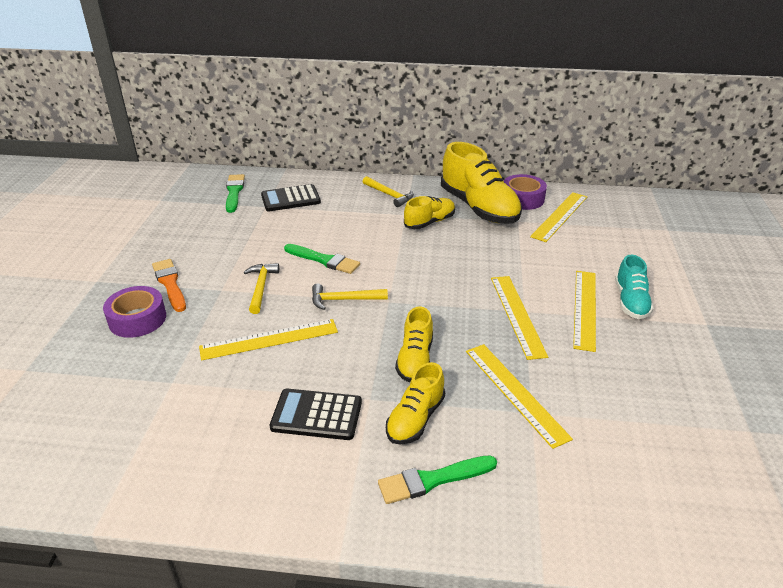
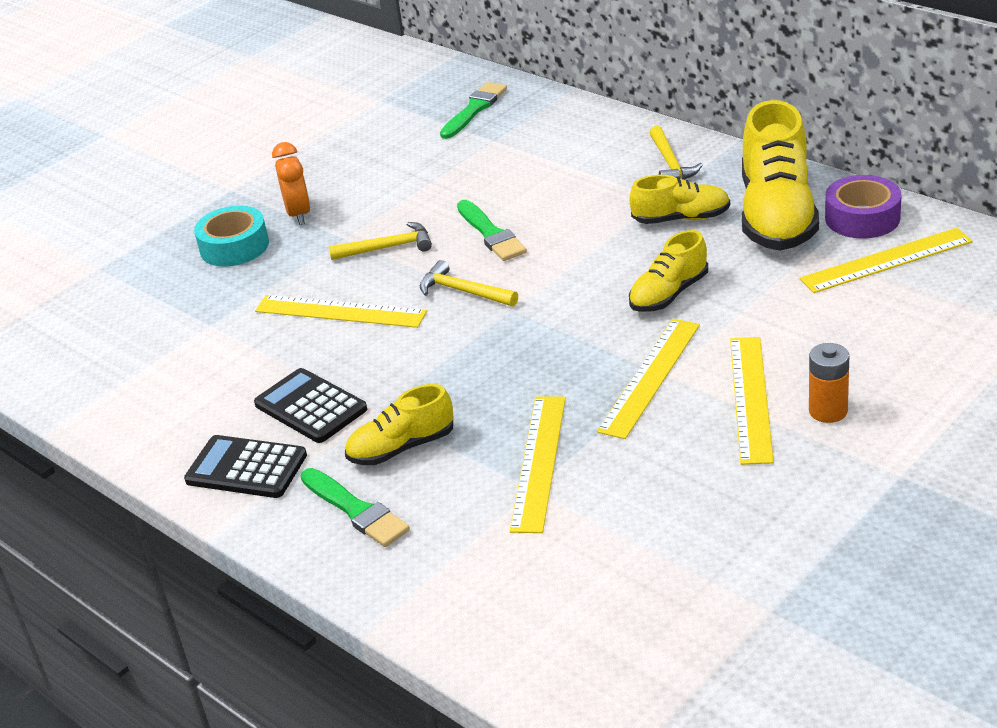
camera: 40 degrees right, 0 degrees up
purple tape [103,286,166,338] -> turquoise tape [194,206,269,266]
orange brush [152,259,186,312] -> orange clock [272,142,311,225]
yellow hammer [244,263,279,314] -> yellow hammer turned 45 degrees clockwise [329,222,432,260]
black calculator [261,184,321,211] -> black calculator moved to [184,435,307,498]
green brush [378,455,497,504] -> green brush turned 150 degrees counterclockwise [301,468,410,547]
yellow shoe [395,306,433,382] -> yellow shoe moved to [629,230,708,312]
yellow ruler [573,271,596,352] -> yellow ruler turned 45 degrees counterclockwise [730,337,774,465]
turquoise shoe [615,255,654,319] -> orange battery [809,343,849,423]

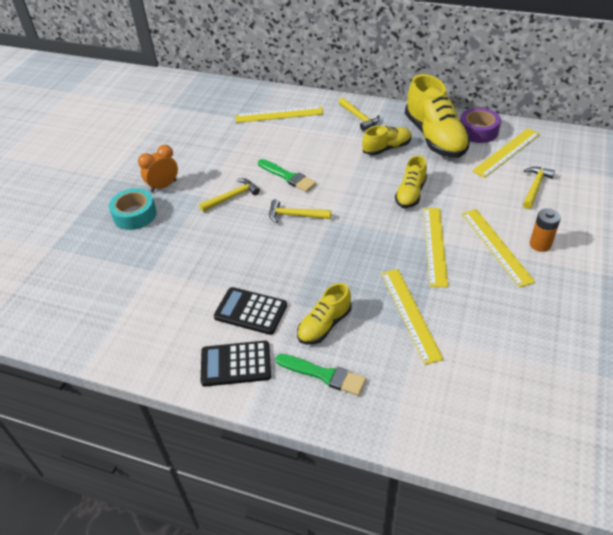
camera: 25 degrees left, 10 degrees up
yellow ruler [255,295,427,328] -> yellow ruler moved to [236,106,323,123]
orange clock [272,142,311,225] -> orange clock turned 90 degrees counterclockwise [138,145,178,192]
green brush [440,82,507,139] -> none
none -> yellow hammer [523,167,555,209]

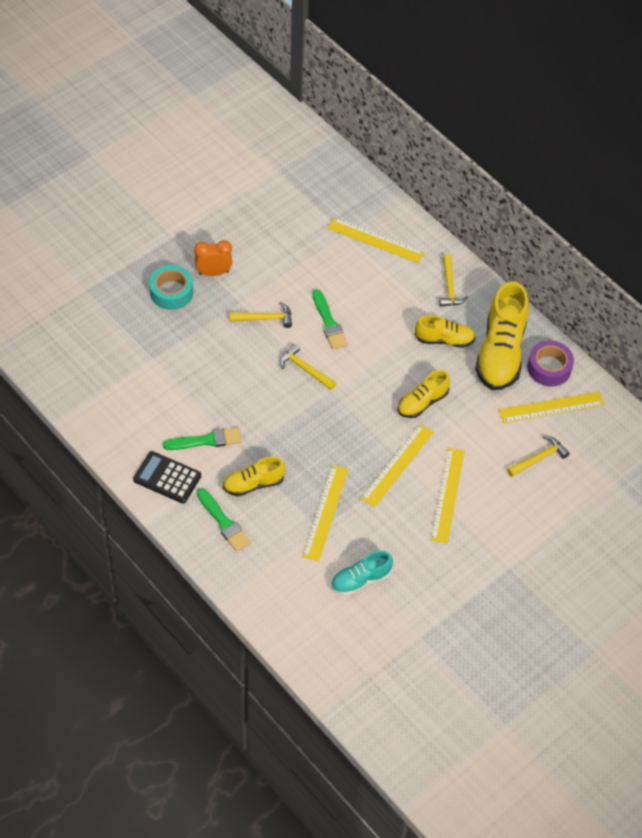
camera: 25 degrees right, 10 degrees up
black calculator [214,287,287,335] -> green brush [163,427,242,450]
orange battery [530,208,561,252] -> none
none -> turquoise shoe [331,550,393,596]

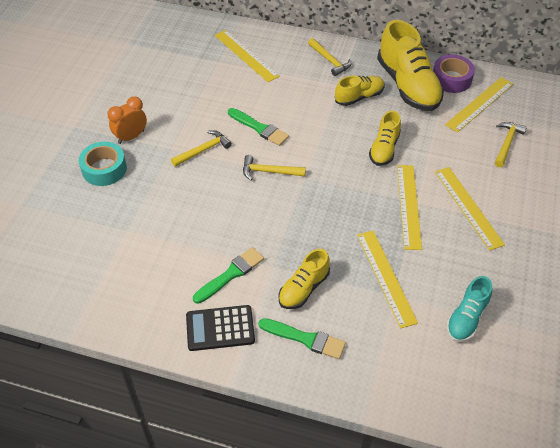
camera: 30 degrees left, 5 degrees down
yellow ruler [328,217,424,263] -> yellow ruler turned 60 degrees clockwise [215,30,280,82]

